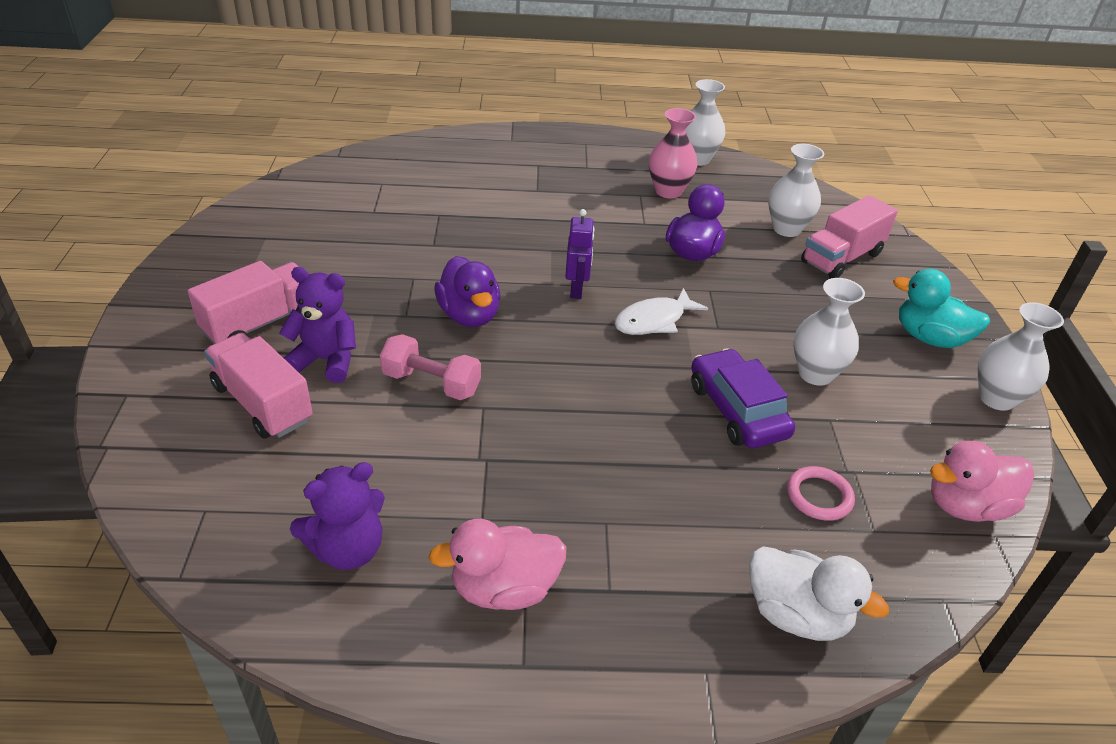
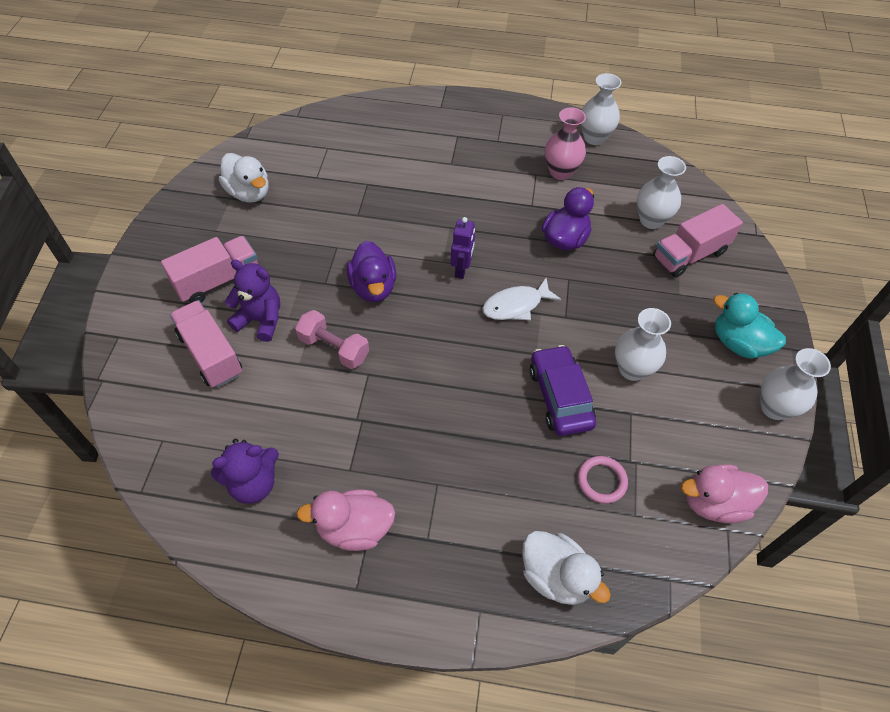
camera: 10 degrees right, 15 degrees up
none -> white duck [219,153,269,203]

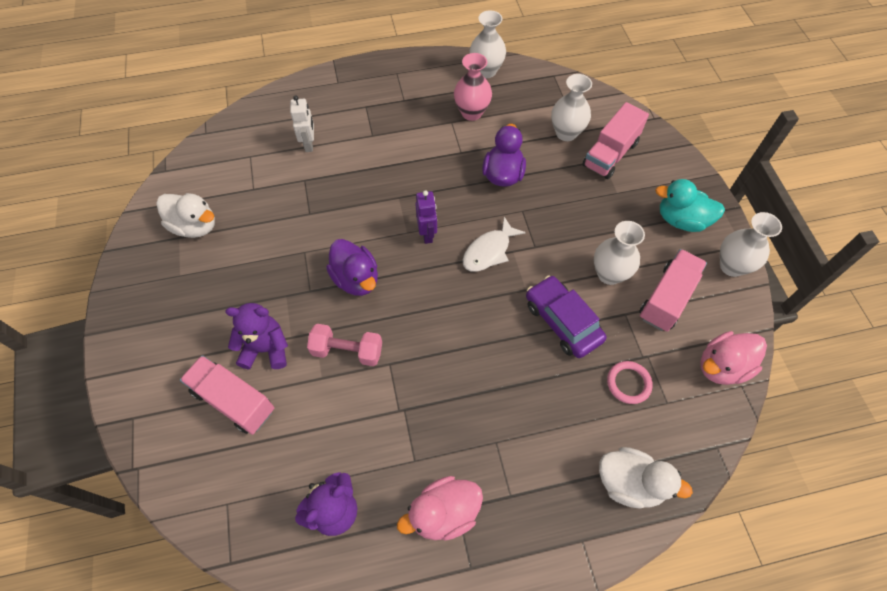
camera: 20 degrees left, 5 degrees up
pink truck [161,236,258,303] -> pink truck moved to [639,249,707,332]
none -> white robot [290,95,314,152]

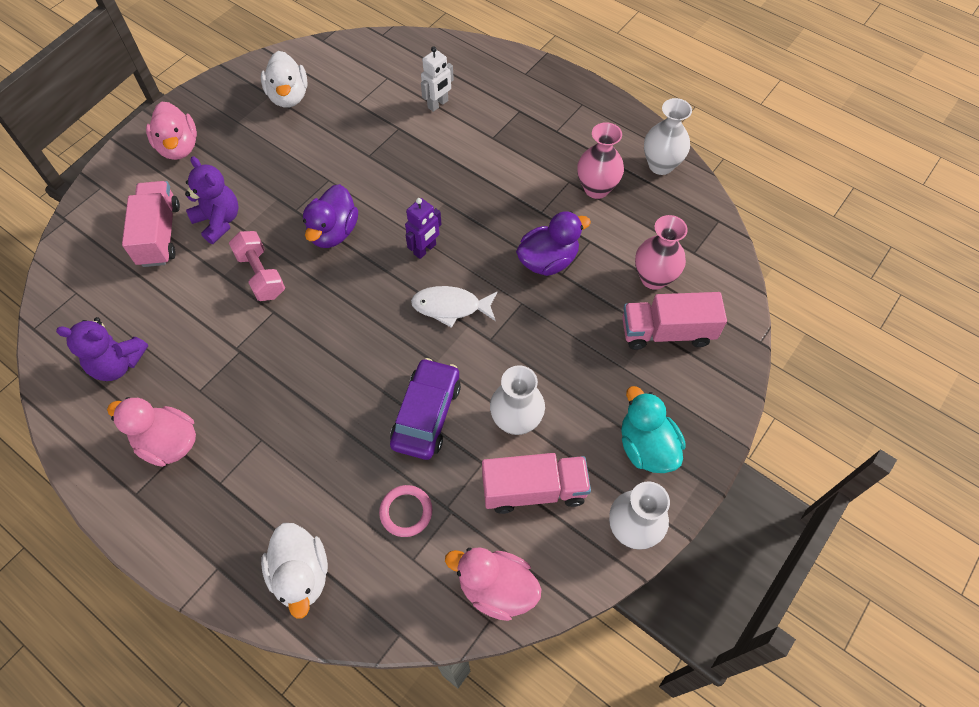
camera: 50 degrees right, 0 degrees up
white vase [551,74,592,141] -> pink vase [635,215,688,290]
none -> pink duck [146,102,197,160]

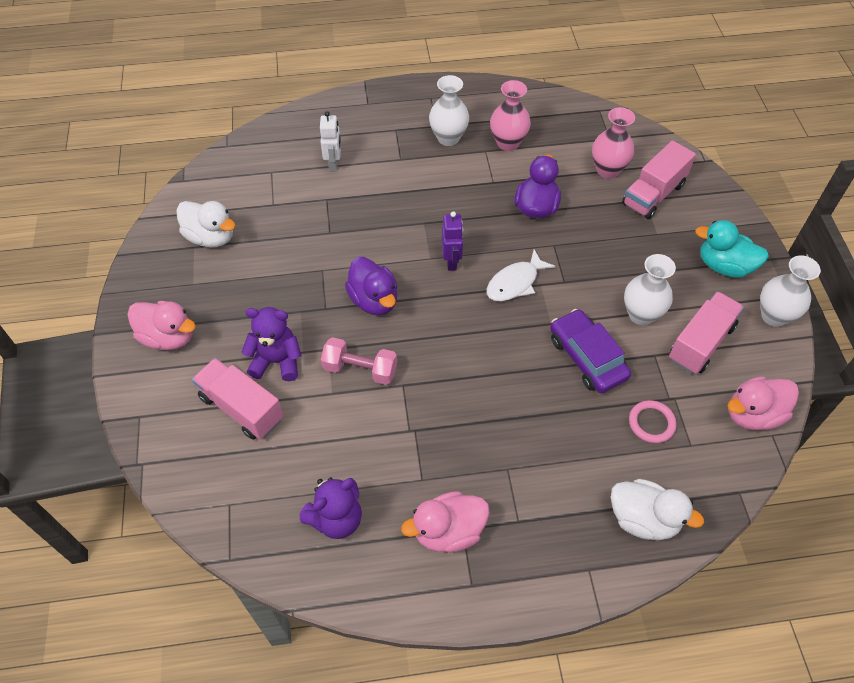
camera: 45 degrees left, 5 degrees down
white vase [644,98,692,175] -> white vase moved to [429,75,469,146]

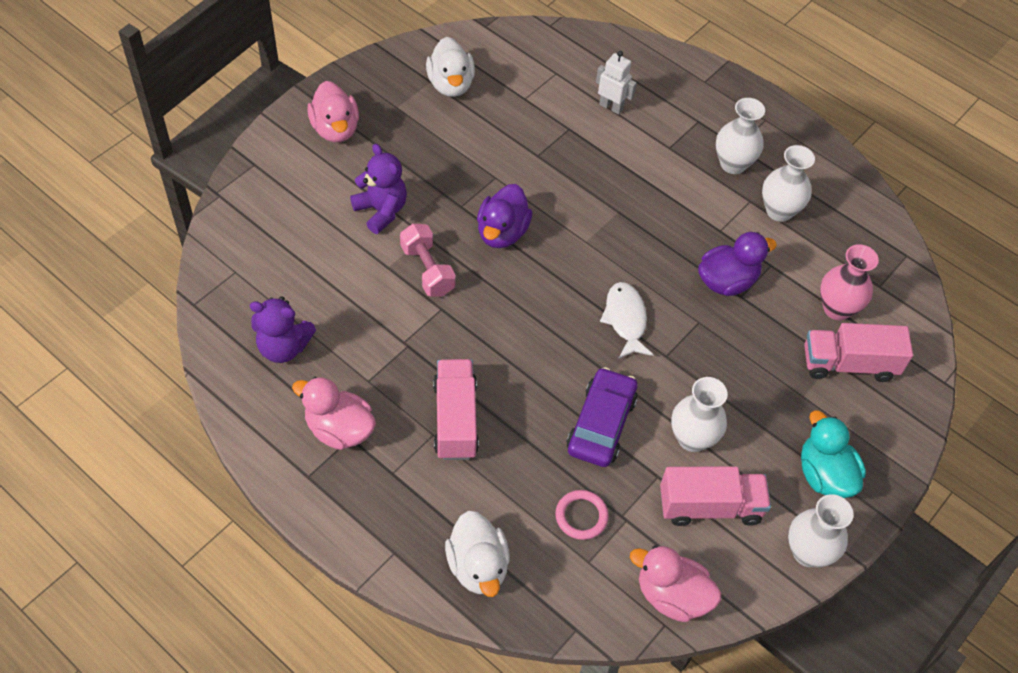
camera: 45 degrees right, 0 degrees up
pink truck [192,358,284,440] -> pink truck moved to [433,359,479,460]
white robot [320,111,341,172] -> white robot turned 105 degrees counterclockwise [596,51,637,115]
purple robot [442,211,463,271] -> none
white fish [487,250,555,301] -> white fish turned 75 degrees clockwise [600,282,653,359]
pink vase [490,80,531,151] -> white vase [762,145,815,222]

